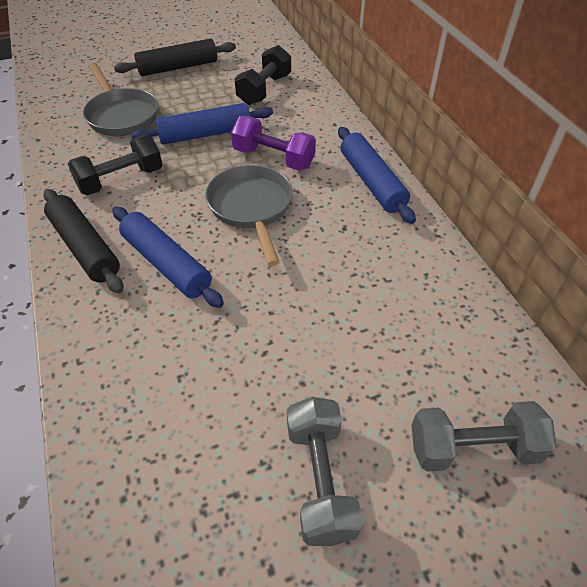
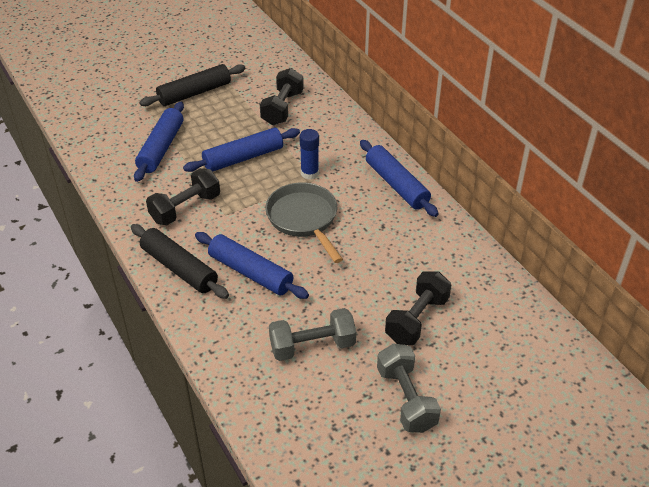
camera: 10 degrees left, 5 degrees down
grey pan [83,63,159,136] -> blue rolling pin [134,102,184,182]
purple dumbbell [231,116,316,170] -> blue glue stick [300,129,319,180]
grey dumbbell [411,401,557,472] -> grey dumbbell moved to [269,308,356,361]
none -> black dumbbell [385,271,451,345]

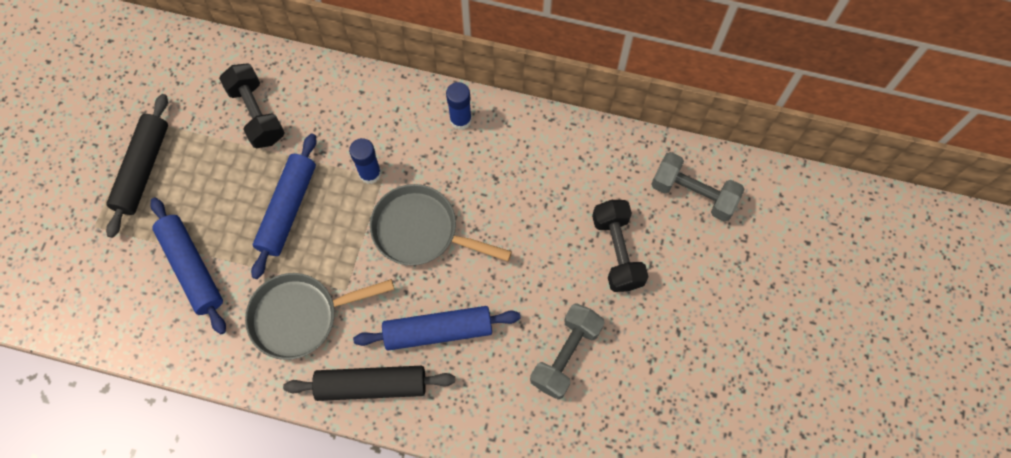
camera: 45 degrees left, 25 degrees up
black dumbbell [146,168,220,225] -> grey pan [245,273,394,360]
blue rolling pin [360,140,439,217] -> blue glue stick [446,82,472,130]
grey dumbbell [377,343,441,433] -> grey dumbbell moved to [651,152,745,221]

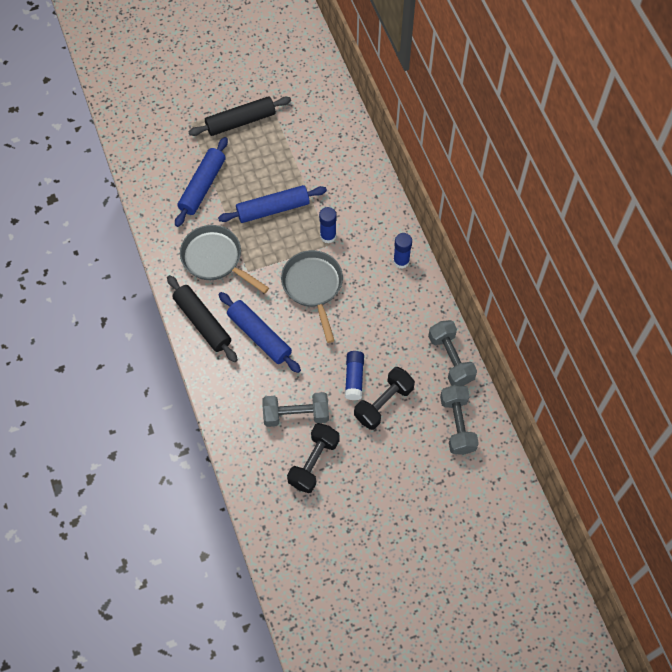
camera: 55 degrees right, 5 degrees down
black dumbbell [219,63,285,149] -> black dumbbell moved to [287,423,340,493]
none -> blue glue stick [345,351,364,400]
none -> grey dumbbell [428,320,477,386]

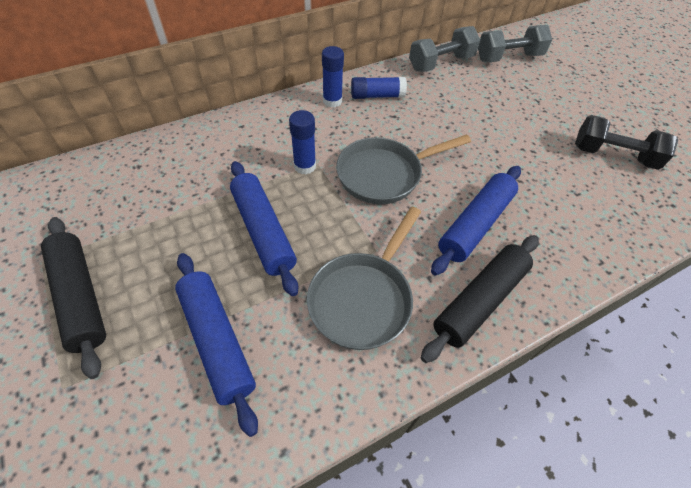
camera: 100 degrees left, 10 degrees down
blue rolling pin [175,137,228,227] -> blue rolling pin turned 45 degrees clockwise [175,253,258,437]
grey dumbbell [262,392,329,427] -> none
blue glue stick [345,351,364,400] -> blue glue stick moved to [351,77,407,99]
black dumbbell [354,367,415,430] -> none

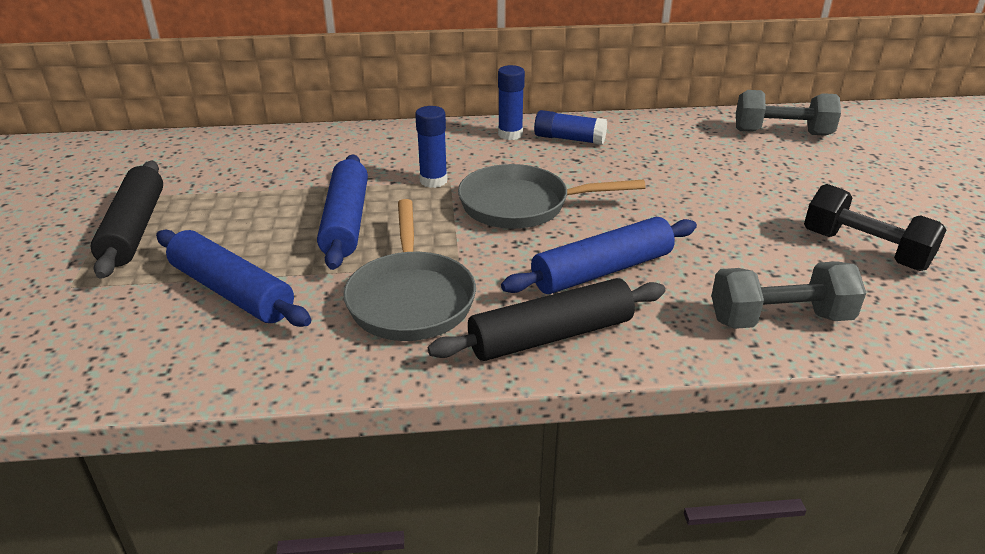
camera: 25 degrees right, 20 degrees down
blue rolling pin [175,253,258,437] -> blue rolling pin turned 45 degrees counterclockwise [156,229,311,327]
grey pan [307,207,421,350] -> grey pan turned 60 degrees counterclockwise [343,199,476,341]
grey dumbbell [409,26,480,72] -> grey dumbbell moved to [711,261,866,329]

